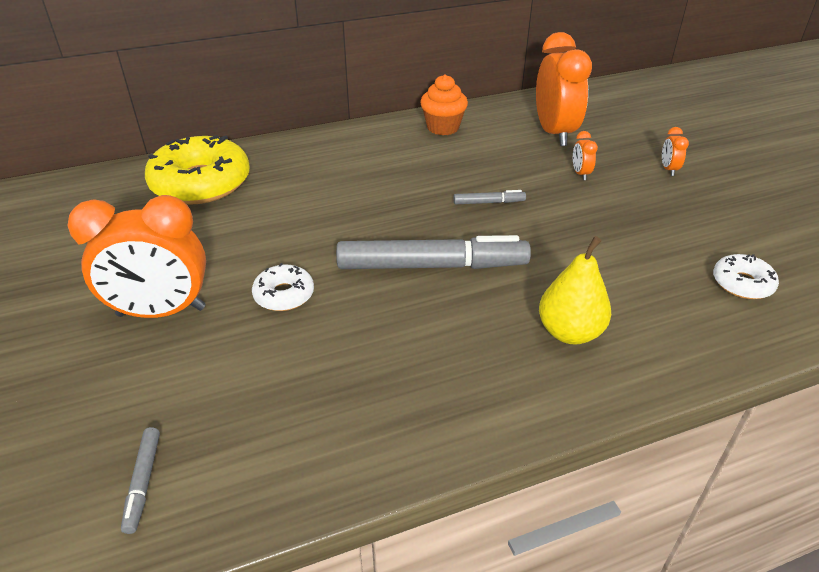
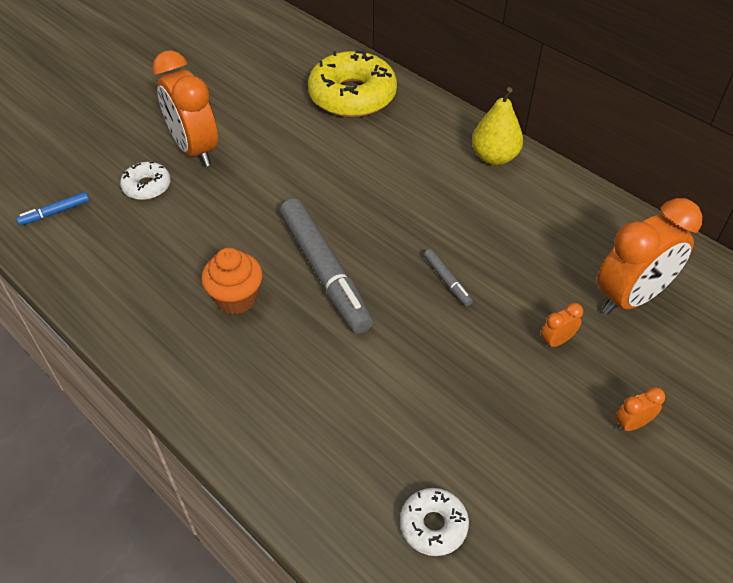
camera: 65 degrees right, 10 degrees up
grey marker [121,427,160,534] -> blue marker [16,192,89,226]
white donut [252,263,314,311] -> white donut moved to [120,162,171,200]
orange cupcake [420,74,468,135] -> orange cupcake moved to [201,248,263,314]
yellow pear [539,236,611,345] -> yellow pear moved to [472,87,523,165]

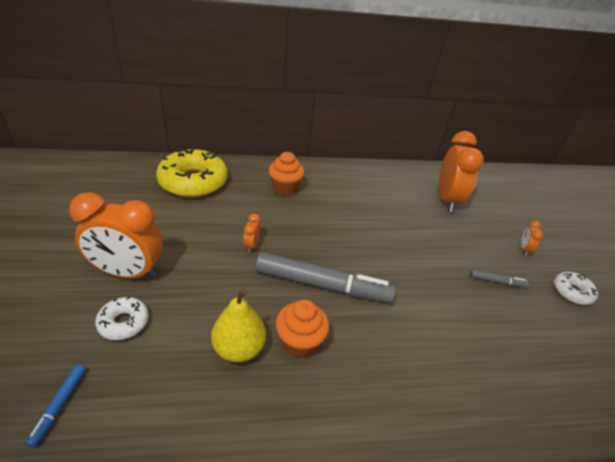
camera: 55 degrees left, 10 degrees down
white donut [400,488,469,556] -> white donut moved to [554,272,598,305]
grey marker [424,249,473,306] -> grey marker moved to [470,270,529,288]
yellow pear [472,87,523,165] -> yellow pear moved to [211,288,266,362]
orange clock [541,303,583,348] -> orange clock moved to [243,214,260,253]
none -> orange cupcake [268,152,305,196]

